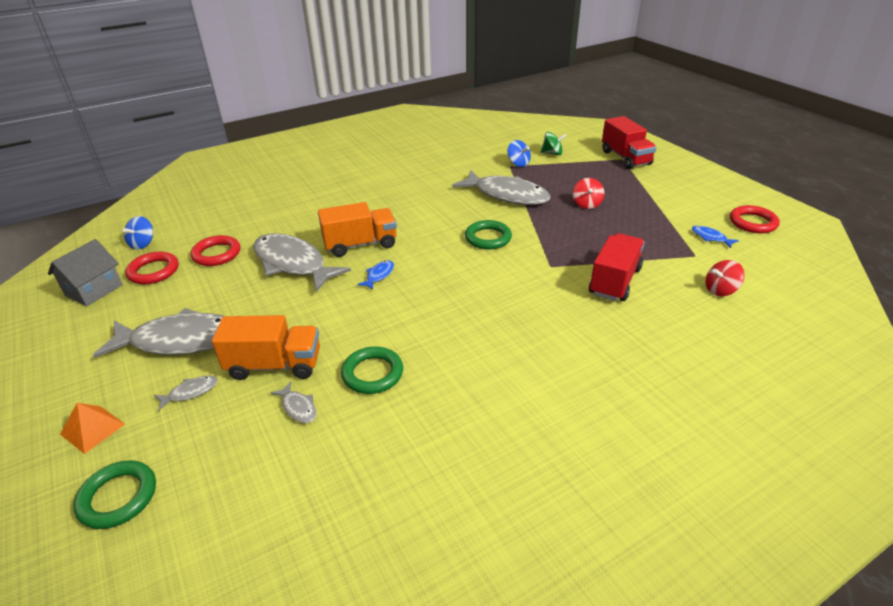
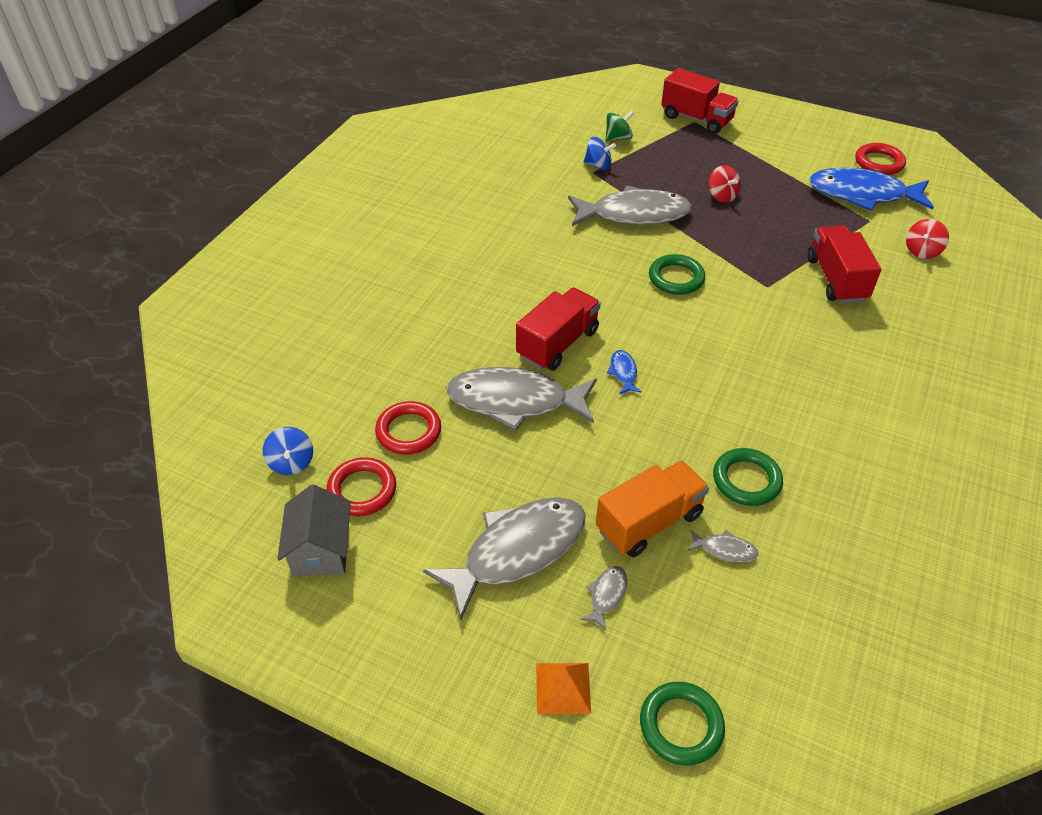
camera: 35 degrees left, 10 degrees up
orange truck [318,202,397,257] -> red truck [516,288,601,371]
blue fish [692,226,739,248] -> blue fish [809,168,934,211], size x2.47

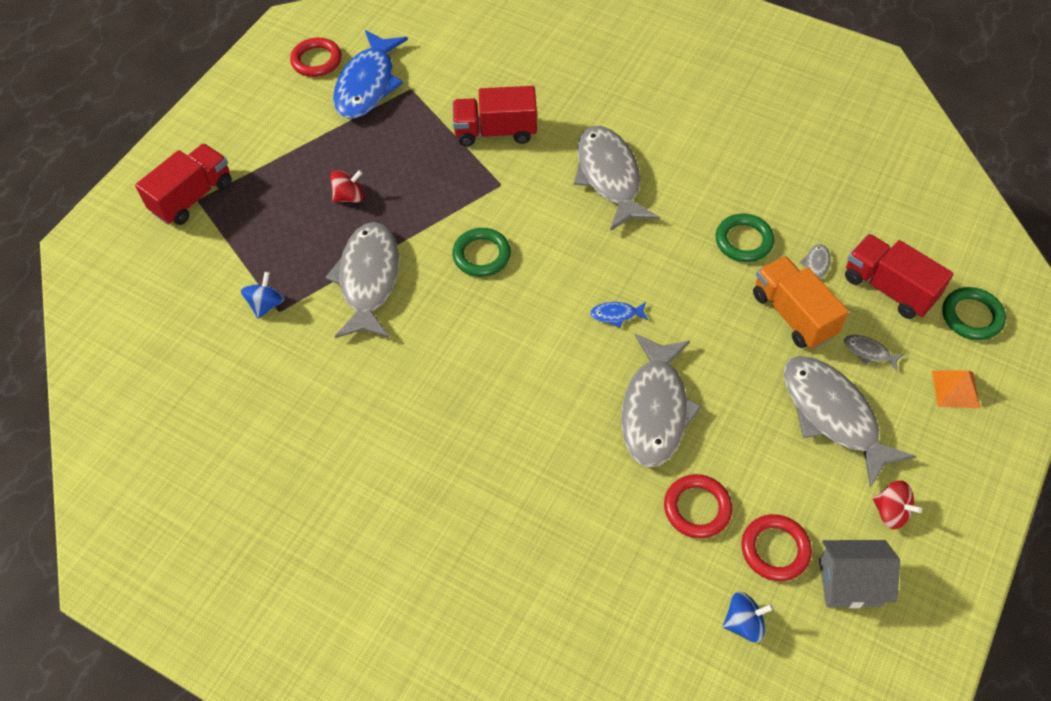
camera: 85 degrees left, 10 degrees up
red truck [516,288,601,371] -> red truck moved to [845,234,953,319]
green spinning top [606,111,634,141] -> none
red spinning top [906,219,949,259] -> red spinning top moved to [873,480,922,529]
none -> grey fish [574,126,659,231]

